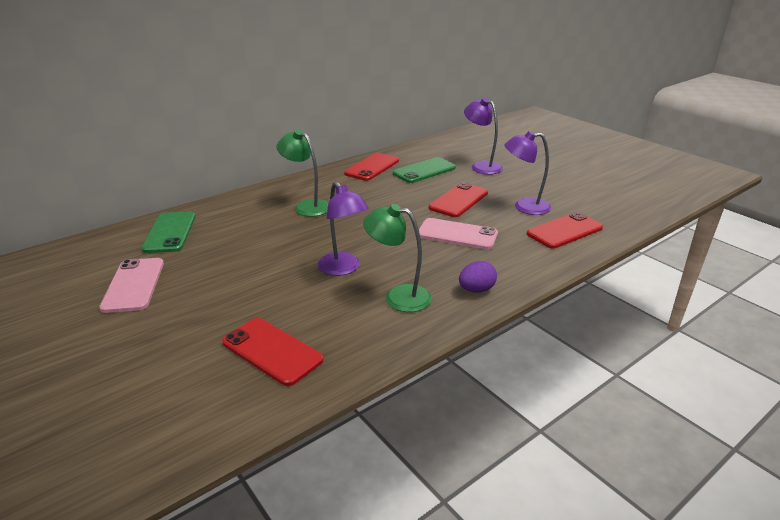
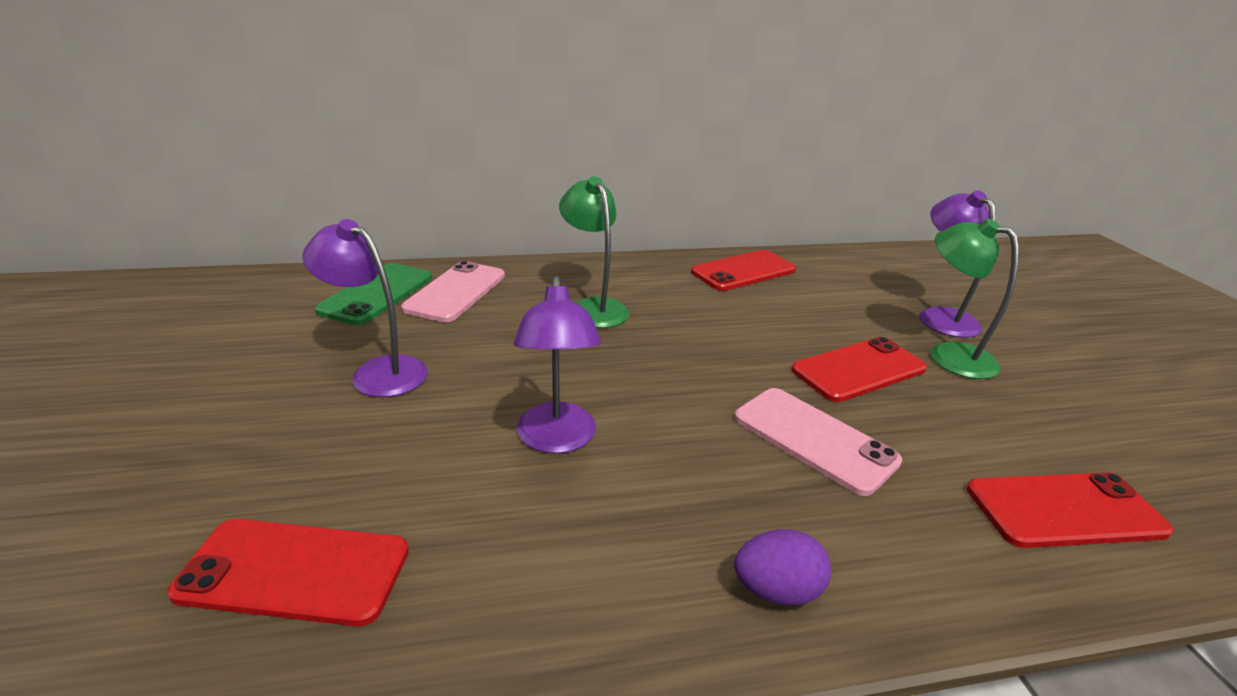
camera: 25 degrees right, 0 degrees up
pink phone [99,258,164,313] -> pink phone moved to [401,261,505,322]
red phone [222,318,324,386] -> red phone turned 60 degrees counterclockwise [167,519,409,626]
green lamp [363,204,432,312] -> green lamp moved to [931,219,1019,379]
green phone [393,157,456,183] -> none
purple lamp [504,131,551,215] -> purple lamp moved to [302,219,428,397]

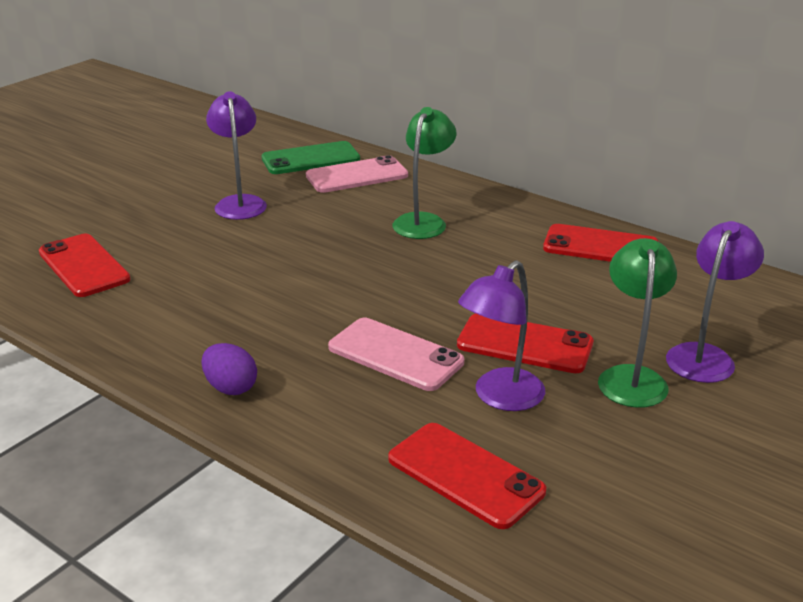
camera: 50 degrees right, 0 degrees up
purple lamp [514,276,601,453] -> purple lamp moved to [458,260,545,411]
pink phone [734,388,902,496] -> pink phone turned 60 degrees counterclockwise [328,318,464,391]

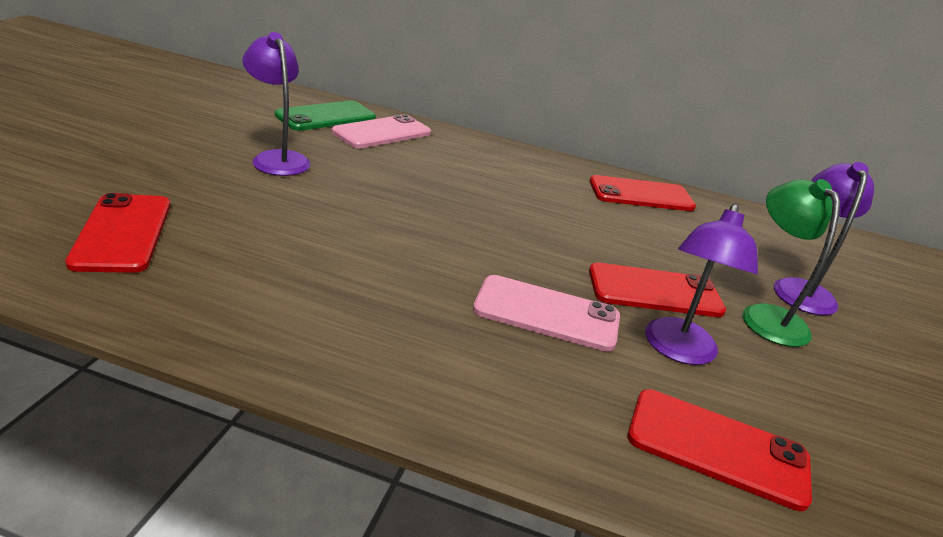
camera: 25 degrees left, 0 degrees up
red phone [39,234,131,297] -> red phone turned 45 degrees clockwise [65,193,170,273]
purple egg [202,343,257,395] -> none
green lamp [393,107,456,239] -> none

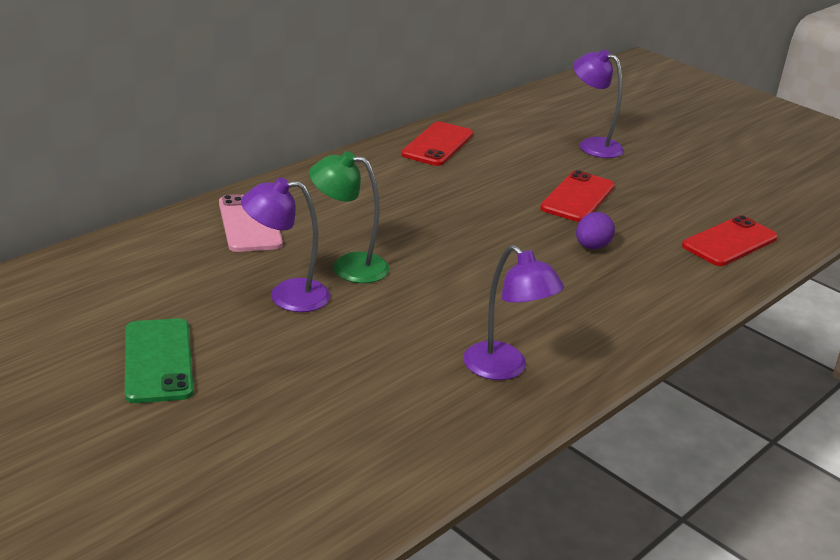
camera: 60 degrees left, 0 degrees up
red phone [65,193,170,273] -> none
green phone [275,100,376,131] -> green phone moved to [125,318,194,403]
pink phone [473,275,620,352] -> purple egg [576,212,615,249]
purple lamp [645,204,758,365] -> purple lamp moved to [463,245,564,380]
green lamp [742,179,840,347] -> green lamp moved to [309,151,390,283]

